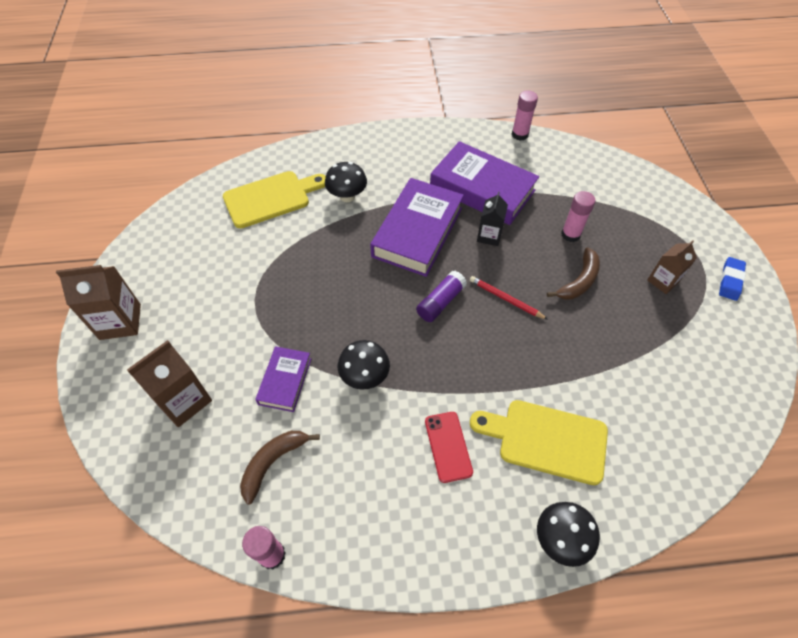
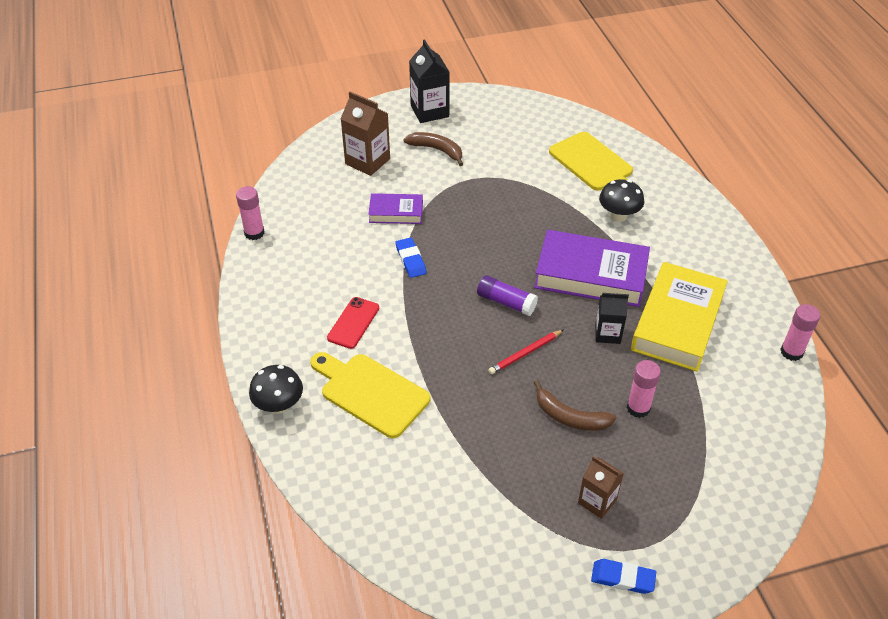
camera: 80 degrees right, 10 degrees down
brown carton [56,265,141,340] -> black carton [409,40,450,123]
brown banana [240,431,320,505] -> brown banana moved to [403,132,463,166]
black mushroom [338,340,390,390] -> blue eraser [396,237,426,278]
red phone [425,412,473,483] -> red phone turned 45 degrees counterclockwise [327,297,379,349]
purple book [430,141,539,225] -> yellow book [631,262,728,372]
red pencil [470,276,548,320] -> red pencil turned 150 degrees counterclockwise [488,330,563,374]
yellow cutting board [470,400,608,485] -> yellow cutting board turned 60 degrees counterclockwise [310,352,430,438]

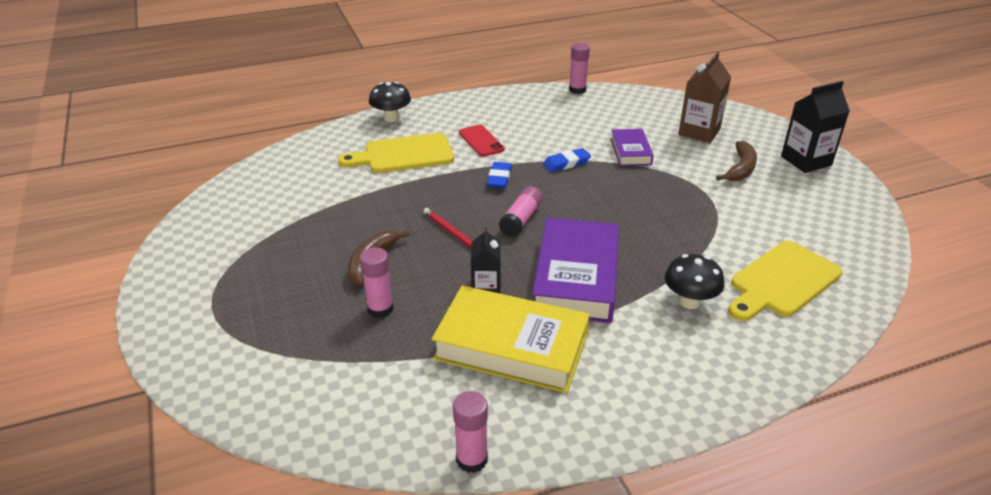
camera: 85 degrees right, 10 degrees down
yellow cutting board [310,352,430,438] -> yellow cutting board turned 135 degrees counterclockwise [338,133,454,173]
red phone [327,297,379,349] -> red phone turned 45 degrees clockwise [459,125,505,157]
purple glue stick [477,275,538,316] -> pink glue stick [499,186,543,237]
brown carton [578,456,624,519] -> none
blue eraser [591,559,656,594] -> blue eraser moved to [487,162,512,188]

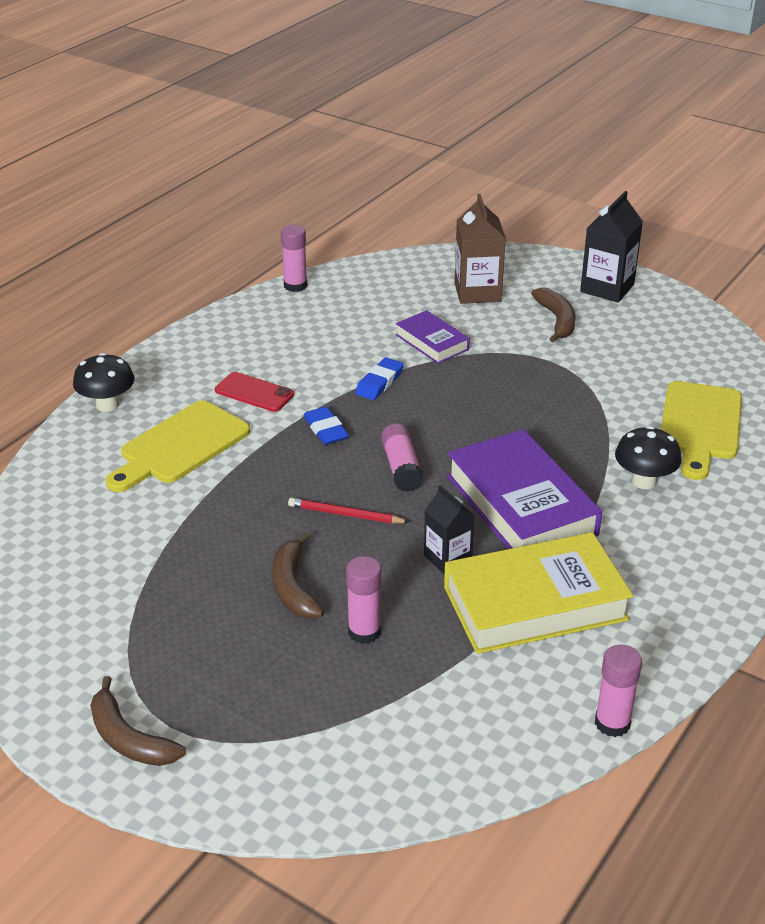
camera: 35 degrees left, 0 degrees up
none -> brown banana [90,676,186,766]

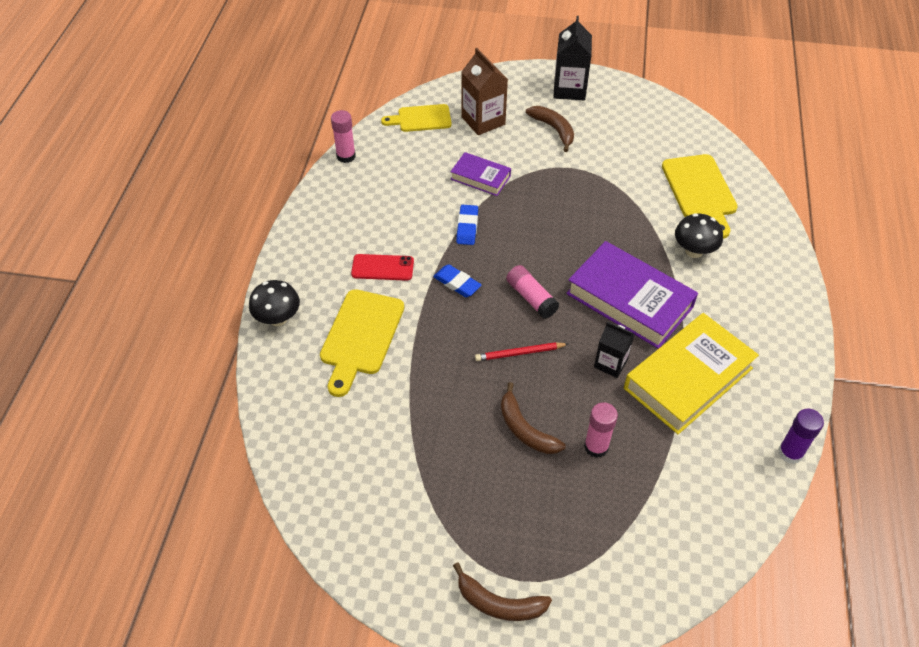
camera: 25 degrees left, 15 degrees up
pink glue stick [595,645,642,737] -> purple glue stick [778,409,824,464]
none -> yellow cutting board [381,104,452,132]

